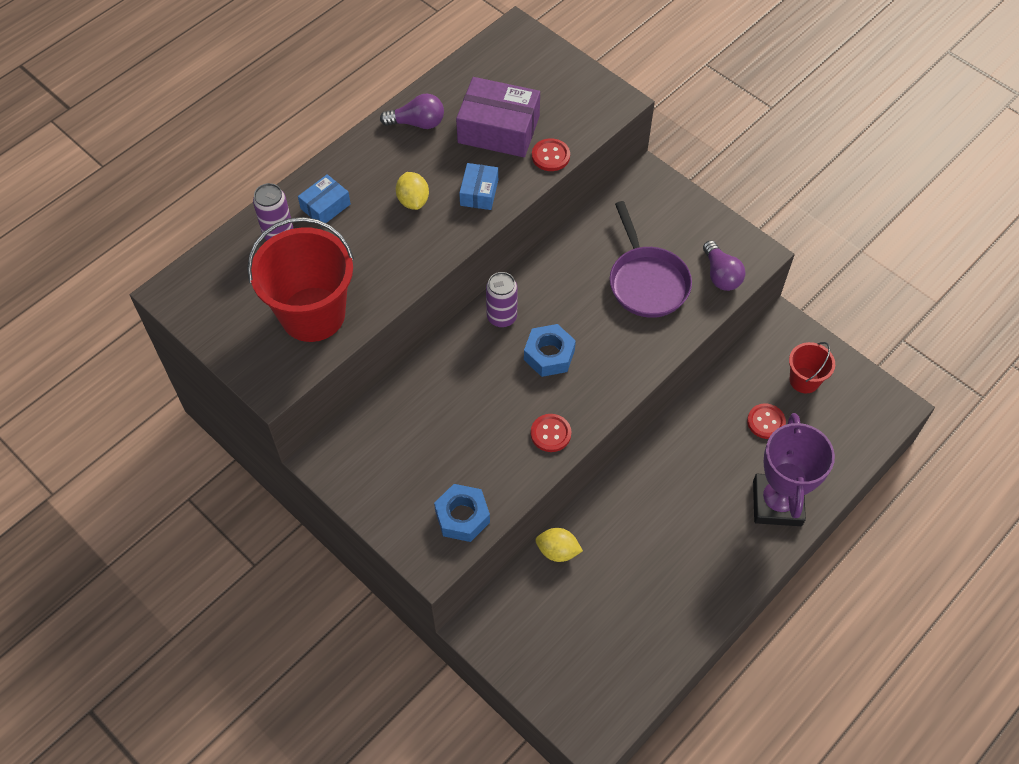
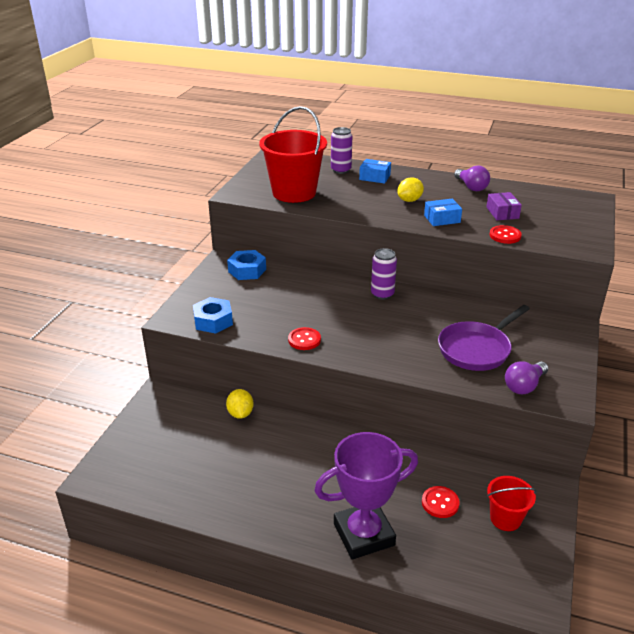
camera: 65 degrees right, 25 degrees down
purple box [456,77,540,157] -> purple box [486,192,522,220], size x0.54
blue nut [524,324,576,377] -> blue nut moved to [227,250,266,280]

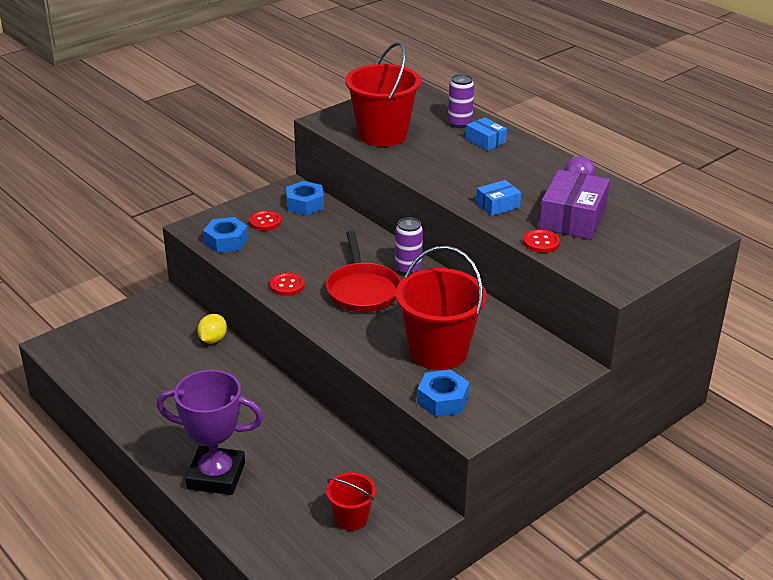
camera: 30 degrees right, 0 degrees up
yellow lemon [397,177,424,202] -> none
red button [422,486,460,518] -> red button moved to [249,210,281,231]
blue box [424,199,462,226] -> blue box turned 45 degrees counterclockwise [476,180,521,216]
purple pan [438,305,530,371] -> red bucket [396,246,487,370]
purple box [486,192,522,220] -> purple box [539,169,610,240], size x1.85
purple light bulb [505,361,548,394] -> blue nut [417,369,469,417]
none -> red pan [326,231,401,312]

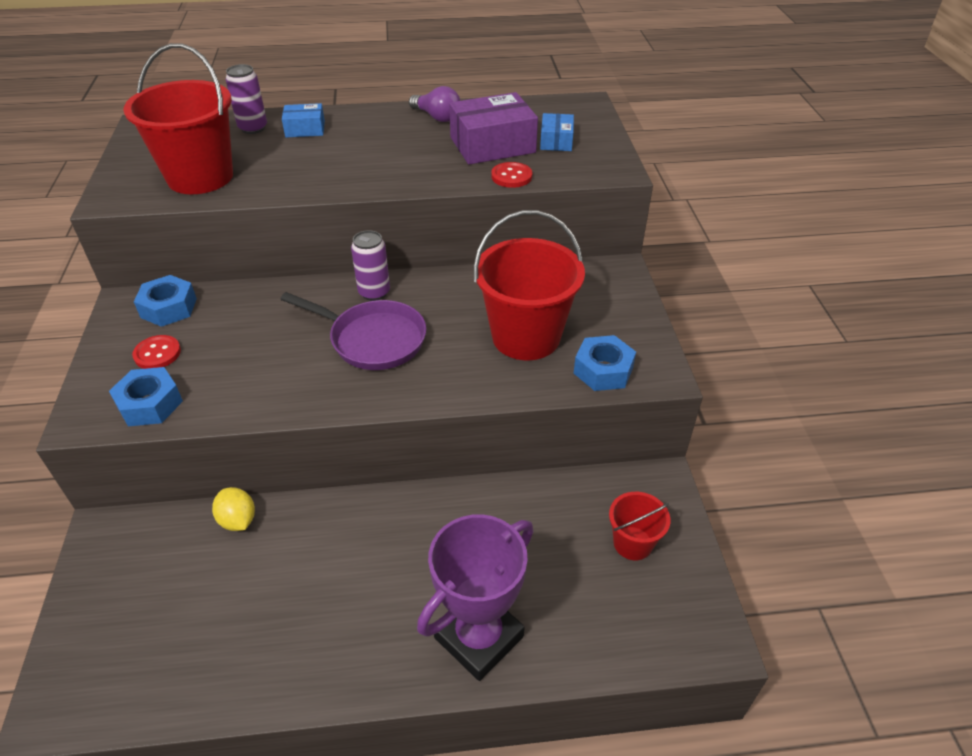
camera: 55 degrees left, 10 degrees up
red button [270,272,305,296] -> none
red pan [326,231,401,312] -> purple pan [280,292,426,370]
blue box [476,180,521,216] -> blue box moved to [540,113,574,151]
purple box [539,169,610,240] -> purple box turned 75 degrees counterclockwise [449,92,538,165]

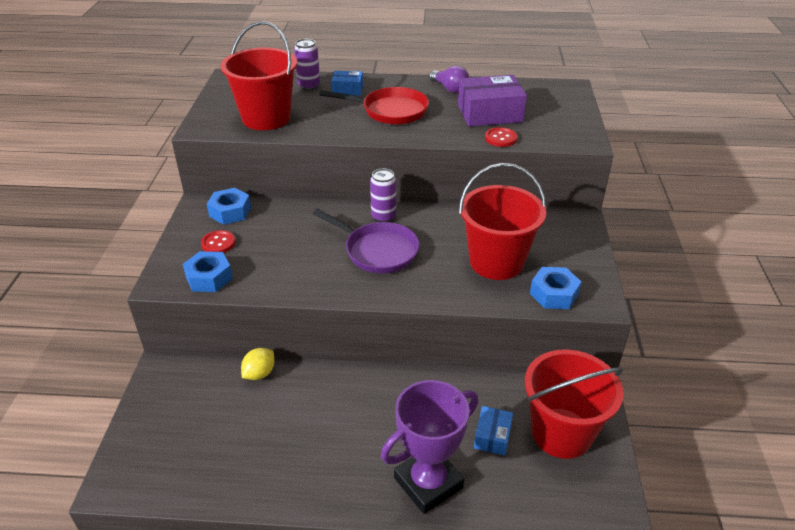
camera: 10 degrees right, 5 degrees down
yellow lemon [212,487,255,531] -> yellow lemon turned 60 degrees clockwise [241,348,275,380]
blue box [540,113,574,151] -> blue box moved to [474,406,513,455]
red bucket [609,492,671,560] -> red bucket [525,349,623,459], size x1.93
none -> red pan [319,87,429,124]

